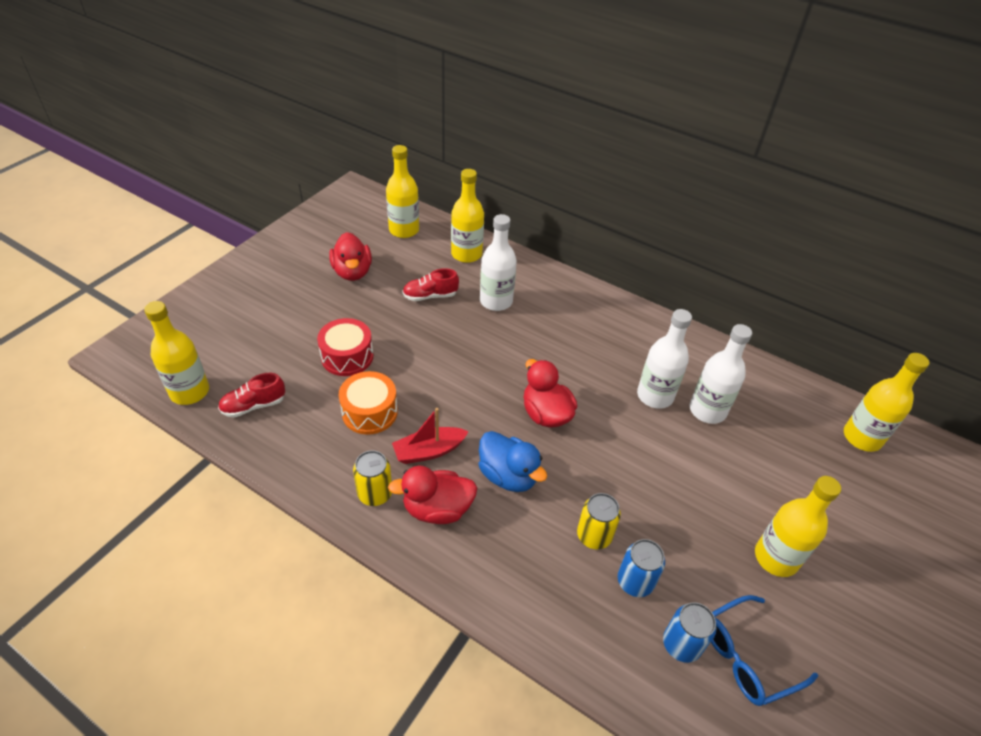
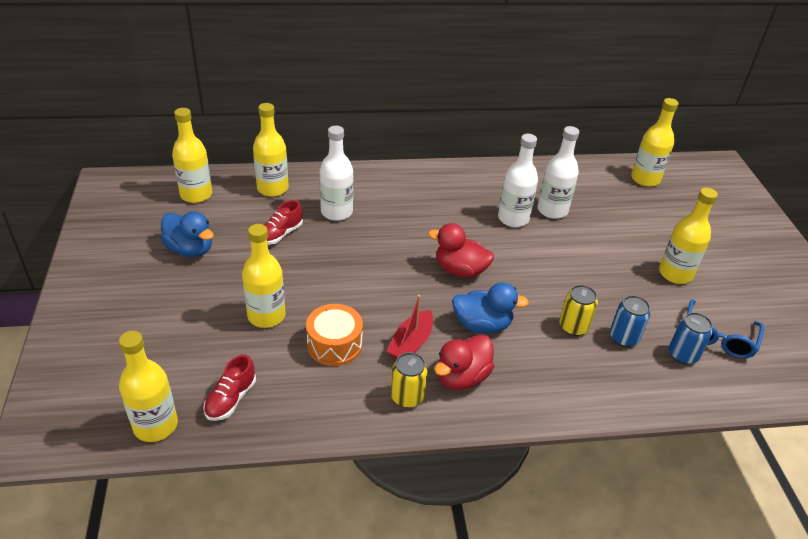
camera: 40 degrees left, 5 degrees down
red drum [317,318,373,376] -> yellow bottle [242,224,285,328]
red duck [329,232,372,281] -> blue duck [161,211,214,257]

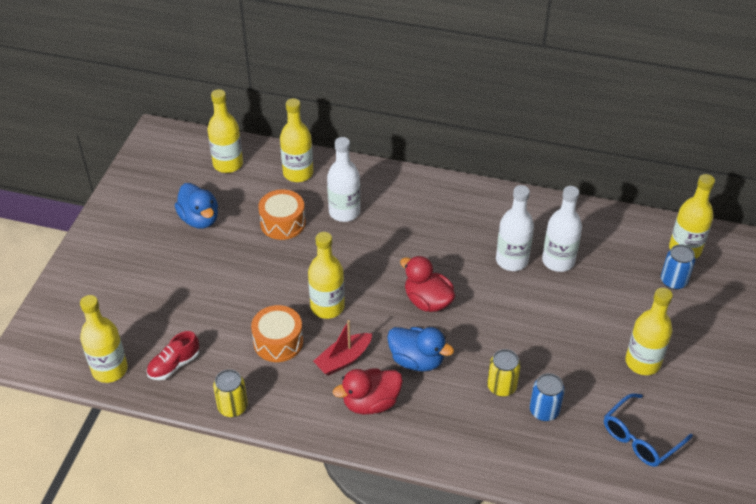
camera: 25 degrees right, 5 degrees up
yellow bottle [242,224,285,328] -> yellow bottle moved to [308,232,345,319]
red shoe [264,200,303,245] -> orange drum [258,189,306,240]
yellow can [391,352,428,408] -> yellow can moved to [213,369,248,417]
blue can [669,312,713,365] -> blue can moved to [661,244,695,290]

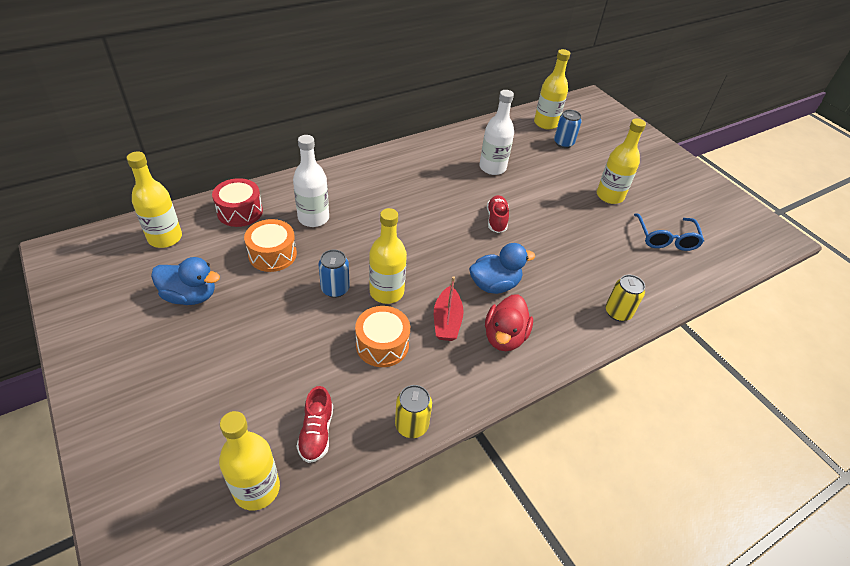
camera: 50 degrees left, 0 degrees up
yellow bottle [280,98,313,182] -> red drum [212,178,263,227]
red duck [400,256,455,312] -> none
yellow can [487,349,521,397] -> yellow can moved to [605,275,645,322]
white bottle [496,185,534,271] -> none
blue can [530,373,565,421] -> blue can moved to [318,250,350,298]
none -> red shoe [487,195,509,233]

